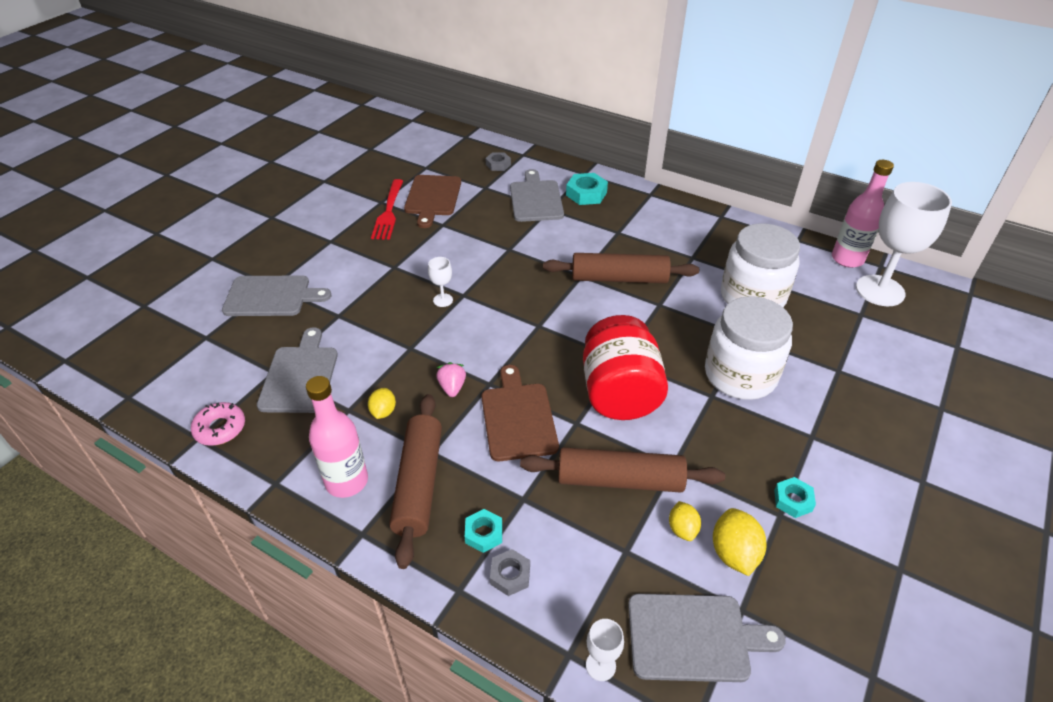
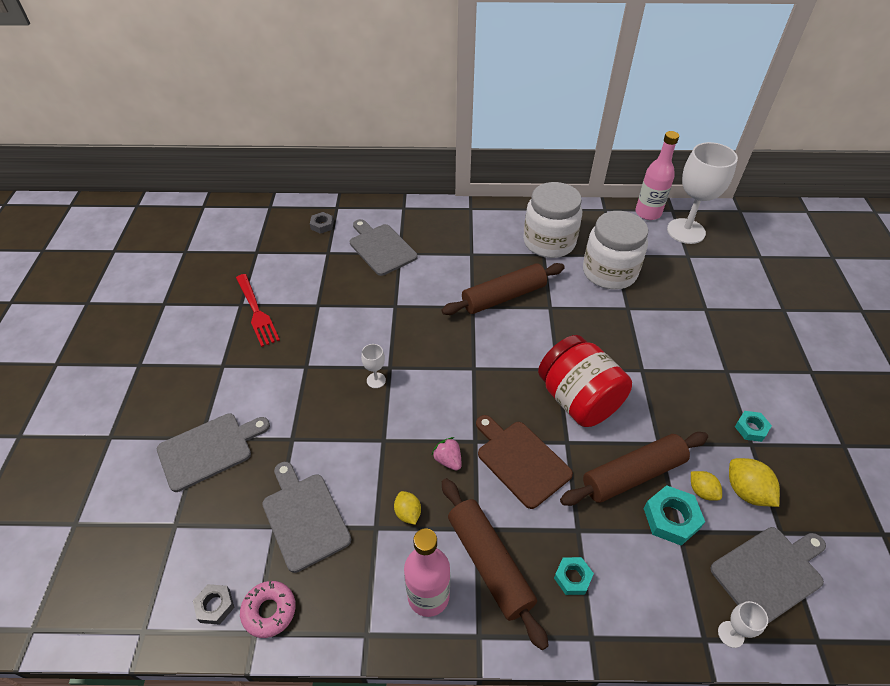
camera: 30 degrees left, 5 degrees up
brown cutting board [404,175,461,228] -> none
grey nut [490,549,530,596] -> grey nut moved to [193,584,235,625]
turquoise nut [566,173,608,205] -> turquoise nut moved to [643,485,705,546]
white jar [705,296,793,400] -> white jar moved to [523,182,582,258]

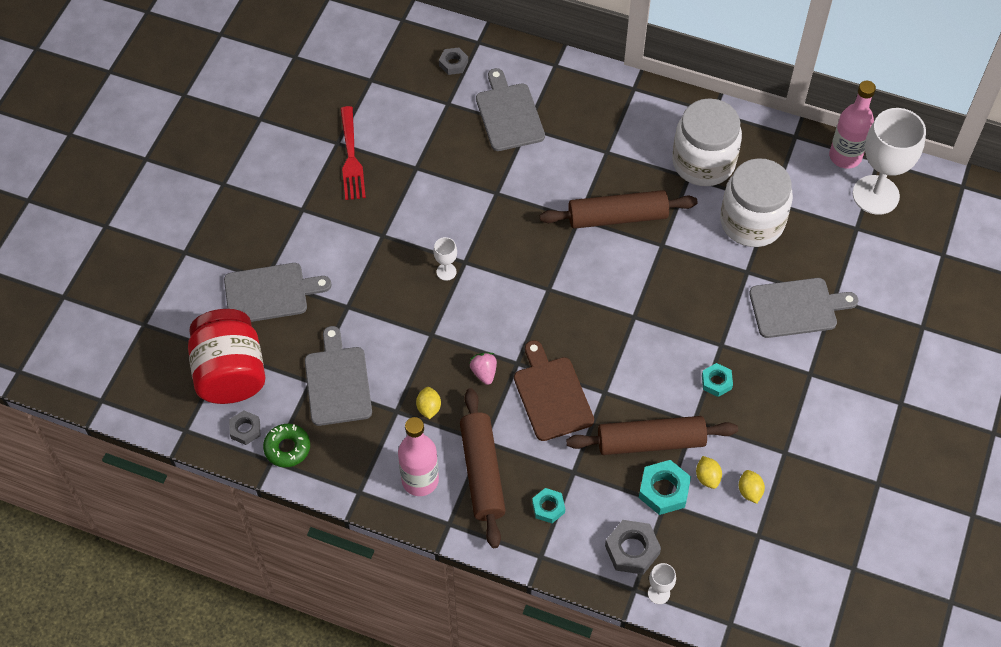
camera: 20 degrees right, 10 degrees up
pink donut [240,581,296,638] -> green donut [263,424,310,467]
red jar [538,335,632,427] -> red jar moved to [188,309,265,404]
grey cutting board [710,527,826,624] -> grey cutting board moved to [749,278,858,338]
yellow lemon [729,458,780,507] -> yellow lemon [739,470,765,504], size x0.63
turquoise nut [735,411,772,442] -> turquoise nut moved to [702,363,733,397]
none -> grey nut [605,520,661,575]

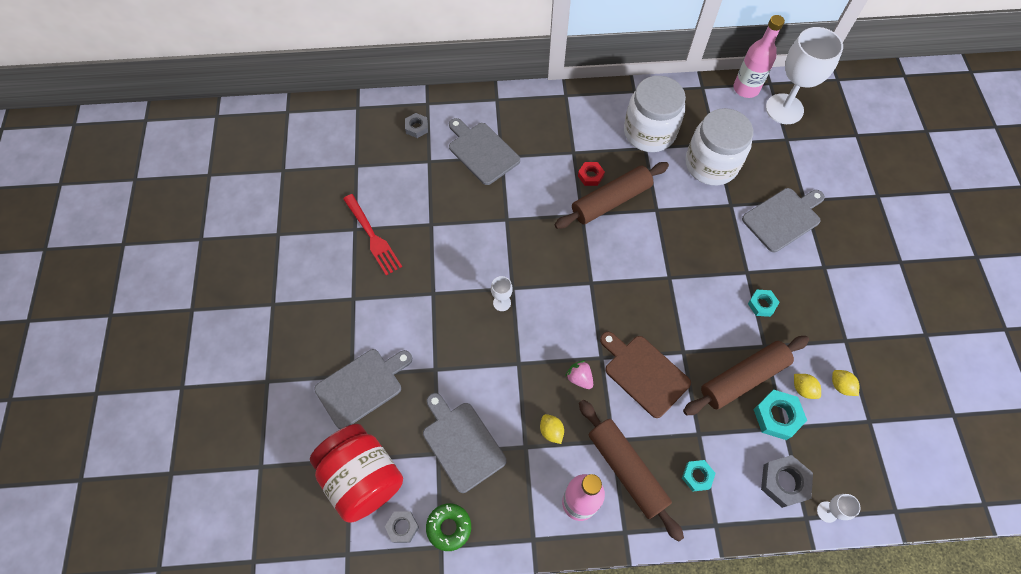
camera: 25 degrees left, 5 degrees up
none -> red nut [578,162,605,186]

